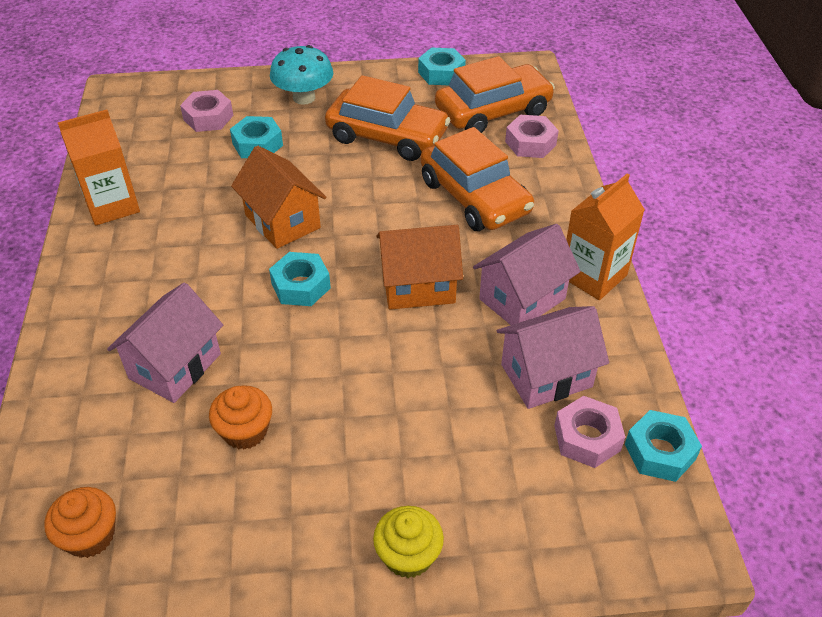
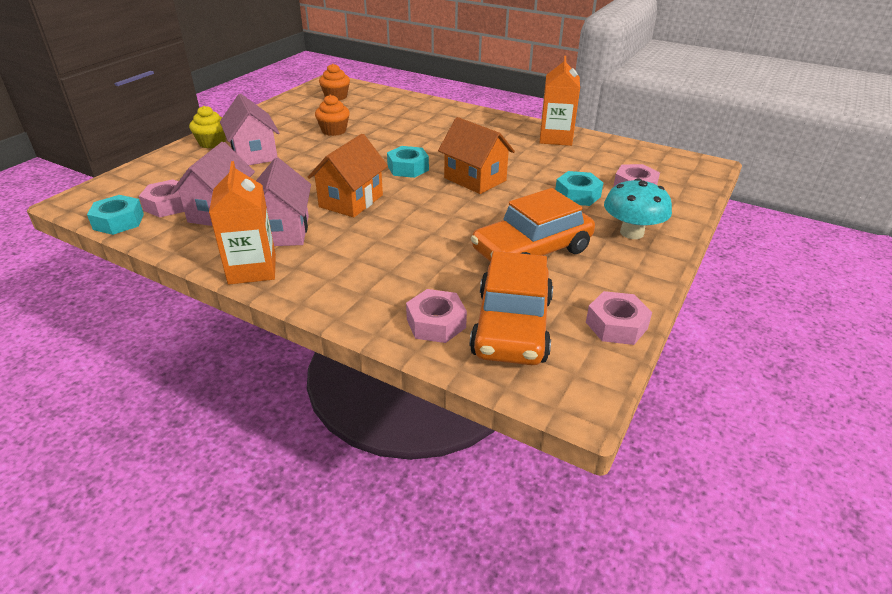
camera: 125 degrees right, 10 degrees down
pink house [107,283,223,403] -> pink house moved to [220,94,280,165]
orange house [231,146,326,249] -> orange house turned 45 degrees clockwise [438,117,515,194]
turquoise nut [418,48,466,85] -> pink nut [586,291,652,345]
orange car [420,127,534,231] -> none

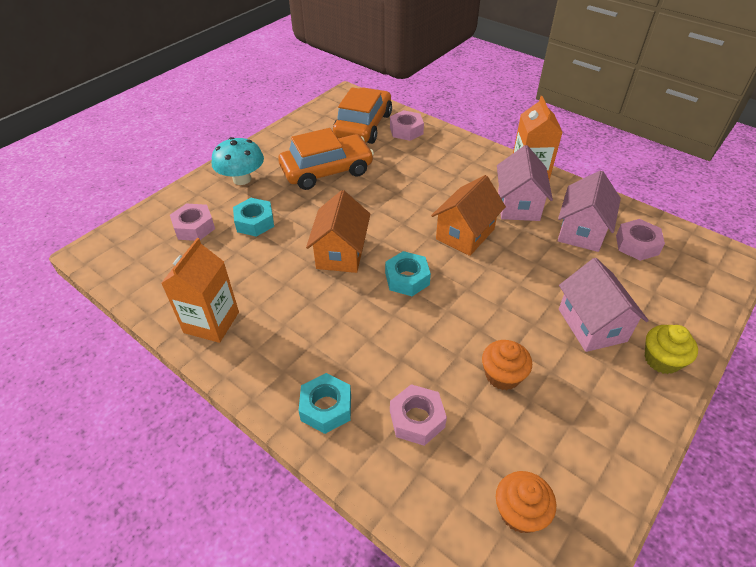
camera: 170 degrees left, 10 degrees up
turquoise nut [87,195,144,235] -> turquoise nut moved to [298,373,351,434]
orange house [438,117,515,194] -> orange house turned 45 degrees clockwise [306,190,370,273]
pink nut [586,291,652,345] -> pink nut moved to [390,384,447,446]

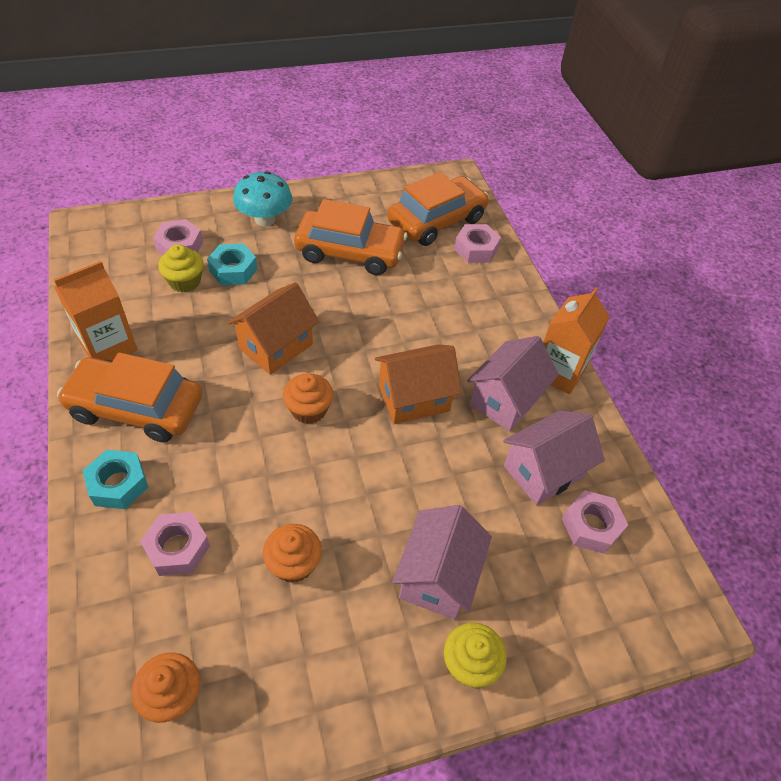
camera: 30 degrees right, 5 degrees up
turquoise nut [385,251,431,296] -> orange cupcake [283,373,333,424]
none -> orange car [57,352,203,443]
none -> yellow cupcake [158,244,204,292]

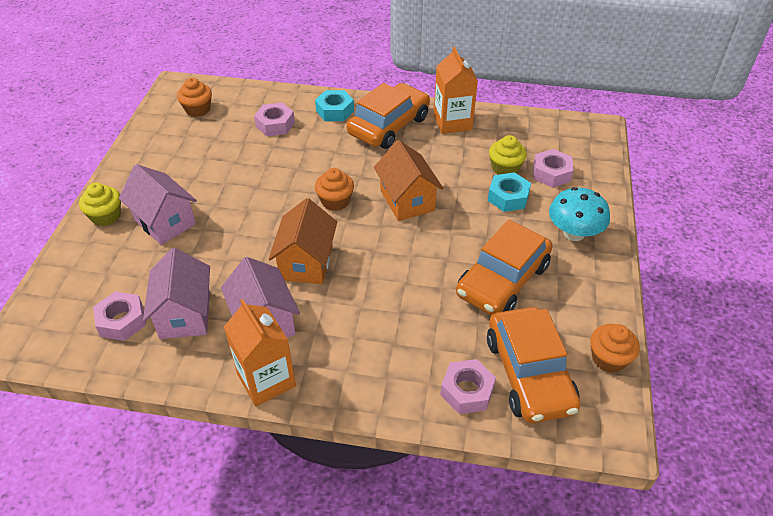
camera: 120 degrees right, 5 degrees down
orange cupcake [263,524,322,583] -> orange cupcake moved to [590,324,640,373]

